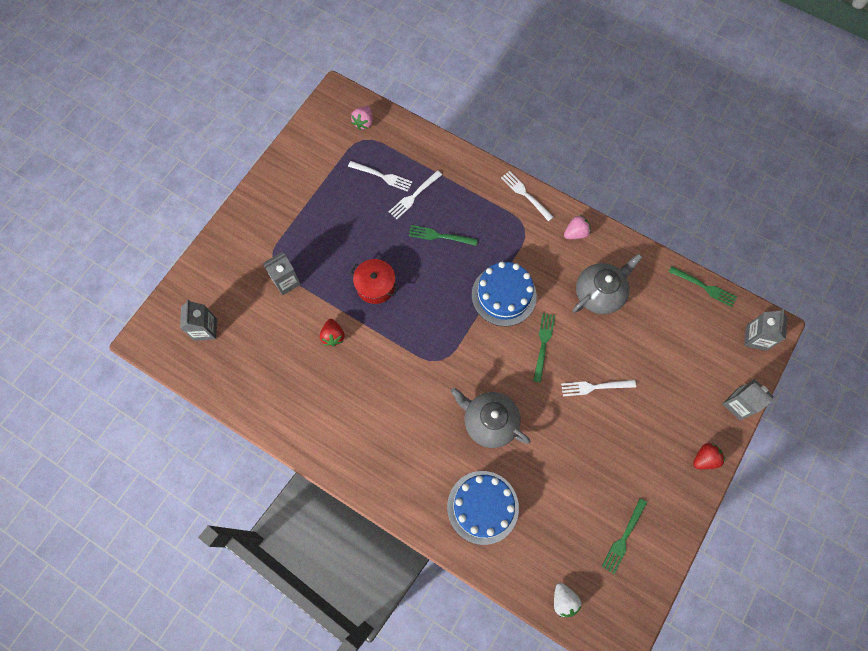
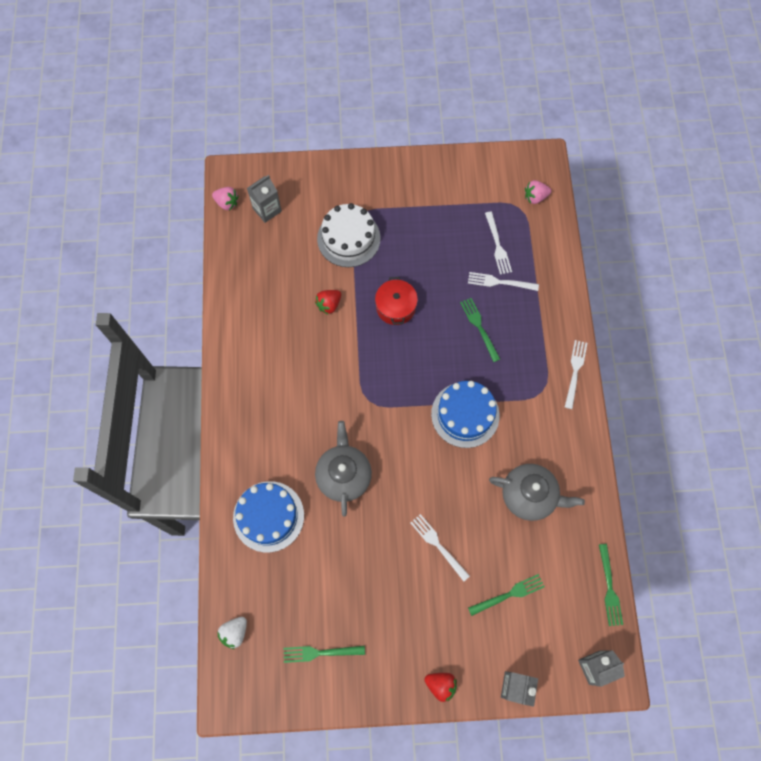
camera: 55 degrees right, 0 degrees up
grey carton [263,252,301,295] -> white cake [317,203,381,267]
green fork [533,313,555,383] -> green fork moved to [468,574,545,616]
pink strawberry [564,215,591,239] -> pink strawberry moved to [212,187,239,211]

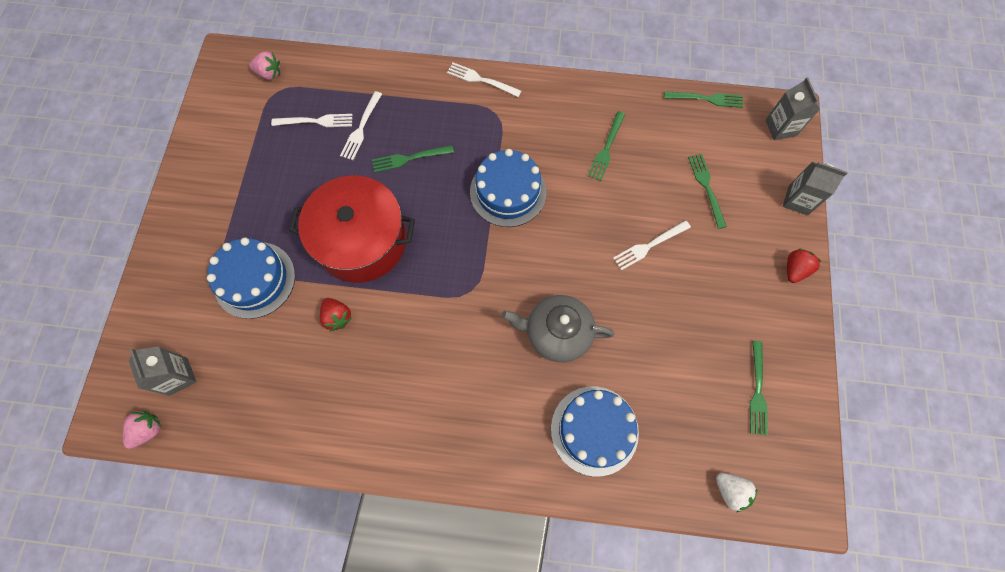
camera: 80 degrees left, 0 degrees up
white cake [317,203,381,267] -> blue cake [207,238,295,319]
red pot [375,277,418,325] -> red pot [289,176,415,283], size x1.90
grey teapot [489,464,585,521] -> green fork [588,111,625,181]
pink strawberry [525,180,551,204] -> pink strawberry turned 75 degrees counterclockwise [249,52,280,80]

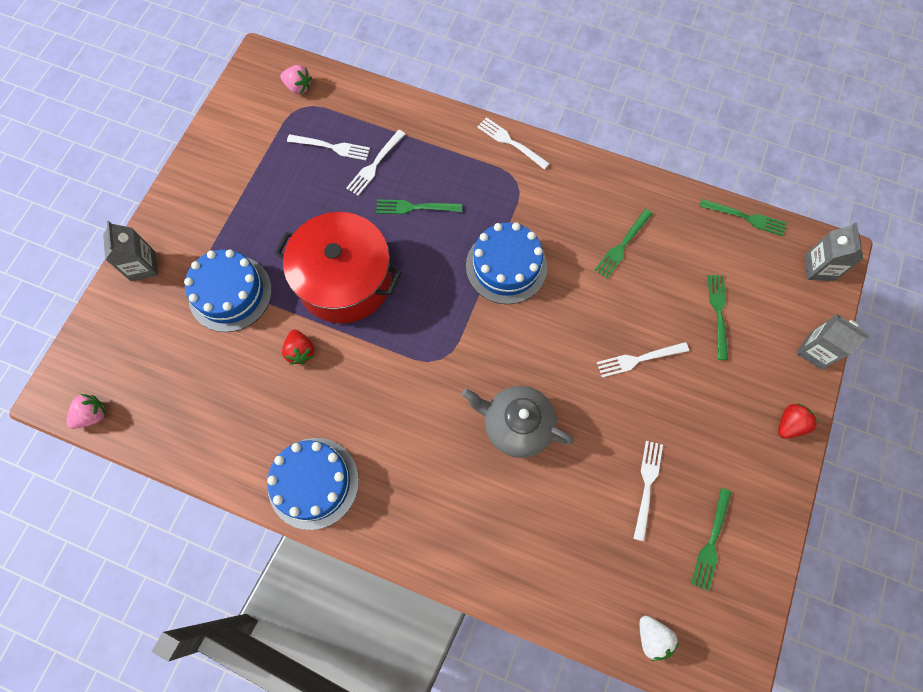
camera: 15 degrees right, 0 degrees up
grey carton [129,346,196,396] -> grey carton moved to [103,221,158,281]
blue cake [551,386,639,477] -> blue cake moved to [267,438,359,530]
none -> white fork [633,441,663,541]

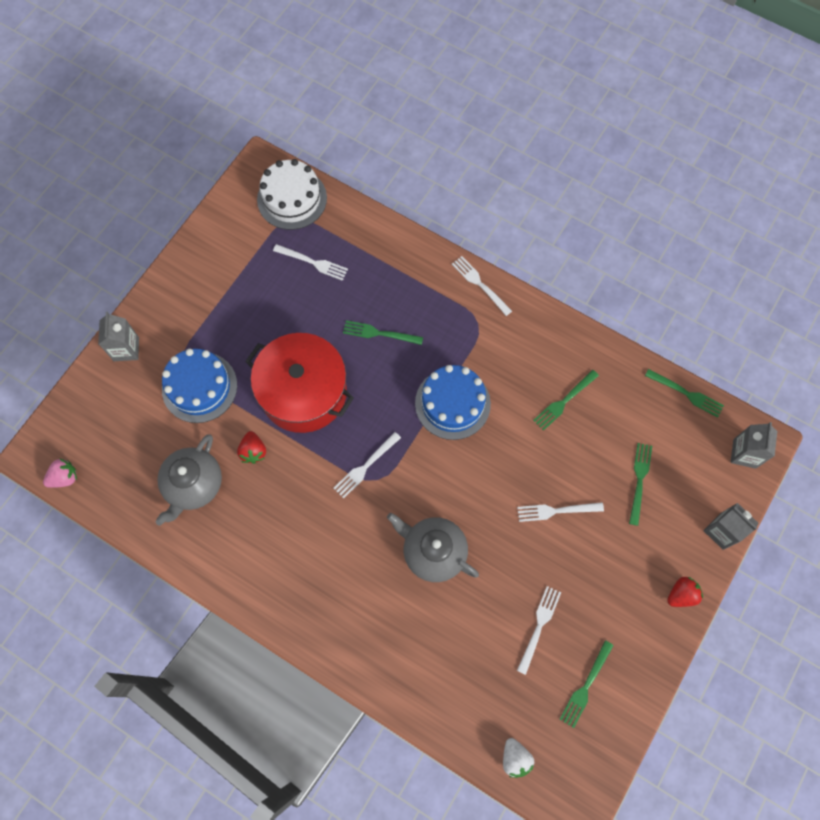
camera: 10 degrees right, 0 degrees up
blue cake [267,438,359,530] -> none
pink strawberry [280,65,312,94] -> white cake [257,159,327,230]
white fork [346,130,405,196] -> white fork moved to [334,432,401,498]
none -> grey teapot [155,434,222,526]

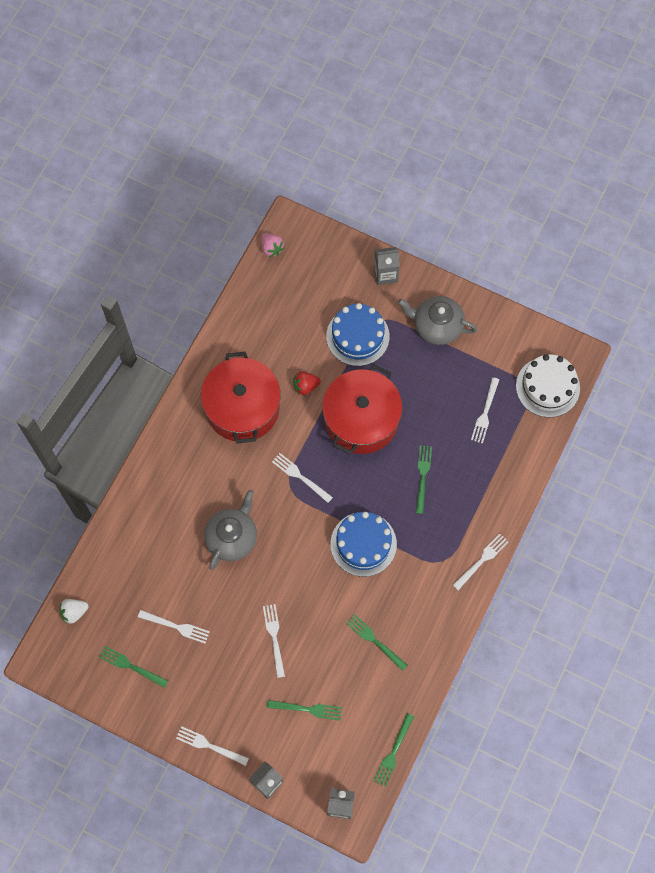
camera: 85 degrees right, 0 degrees up
grey teapot [155,434,222,526] -> grey teapot moved to [398,296,477,345]
red strawberry [667,577,703,607] -> white fork [176,726,249,766]
none -> red pot [201,352,281,444]

